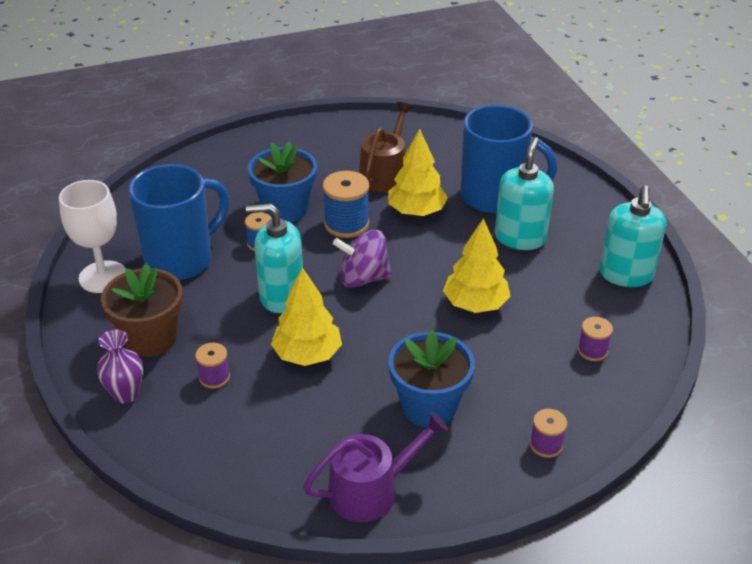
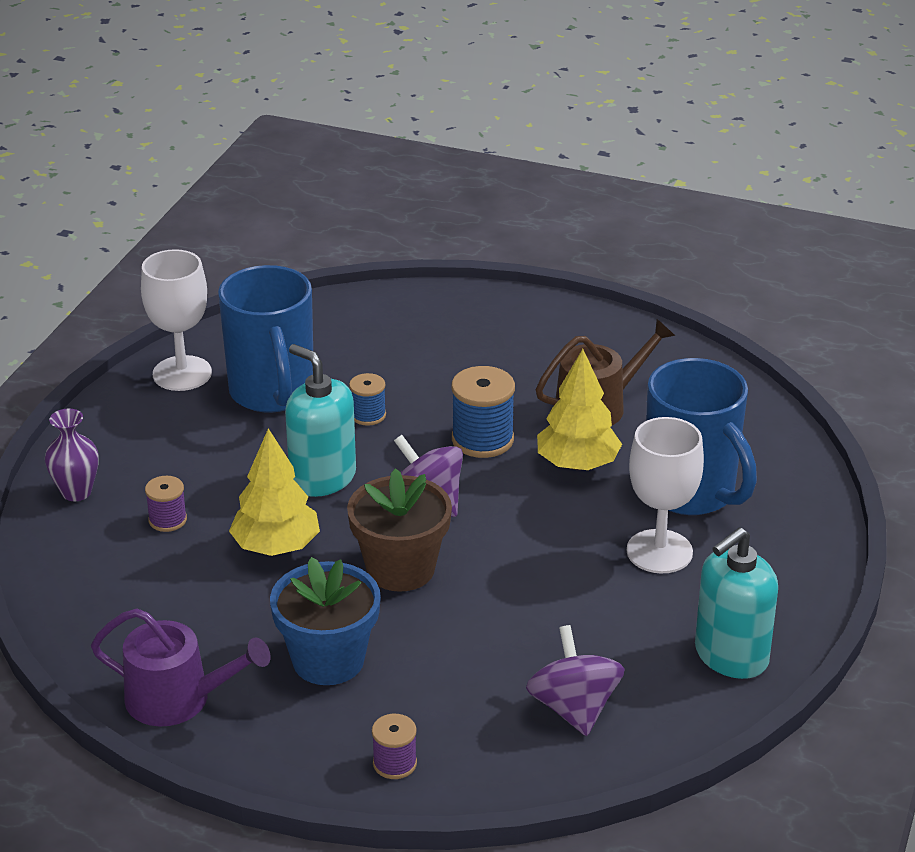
camera: 40 degrees right, 5 degrees down
brown flower pot [101,263,183,357] -> brown flower pot moved to [347,468,452,592]
blue mug [128,164,229,280] -> blue mug turned 75 degrees clockwise [218,265,313,413]
blue flower pot [248,141,317,222] -> none
yellow tree [443,218,511,313] -> none
turquoise soap dispenser [495,137,554,250] -> white goblet [627,417,704,573]
purple spool [578,317,613,361] -> purple spinning top [526,625,625,736]

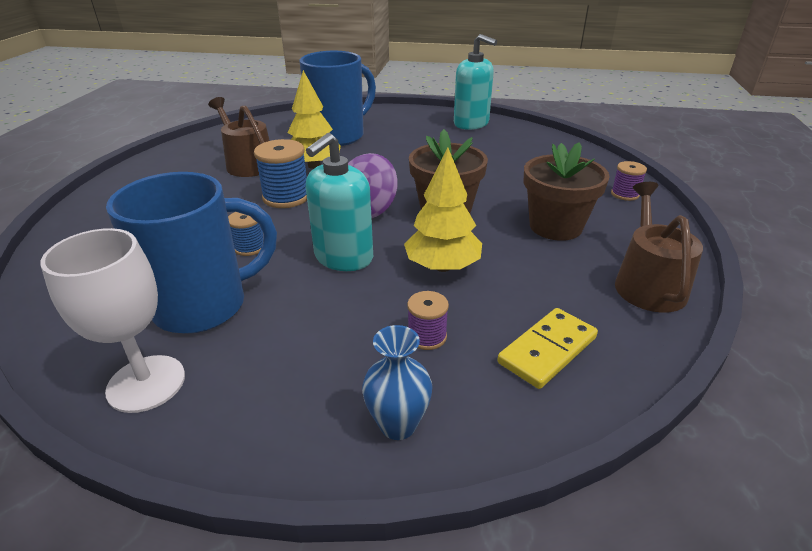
camera: 100 degrees left, 0 degrees up
purple vase [45,409,99,501] -> blue vase [362,325,433,440]
purple watering can [91,608,271,726] -> brown watering can [615,182,703,313]
blue flower pot [270,557,381,685] -> brown flower pot [524,142,610,241]
purple spinning top [526,625,625,736] -> none
white goblet [627,417,704,573] -> none
none -> yellow domino [497,308,598,389]

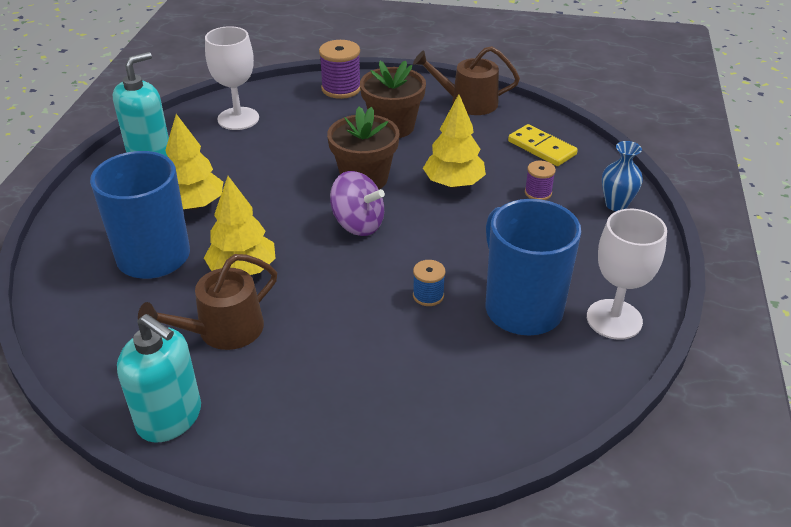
camera: 90 degrees left, 5 degrees up
blue spool [254,139,307,208] -> none
turquoise soap dispenser [306,133,373,271] -> turquoise soap dispenser moved to [117,314,201,443]
purple spool [611,161,647,201] -> purple spool [319,40,361,99], size x1.72
none -> yellow tree [165,114,223,209]
none -> white goblet [205,26,259,130]

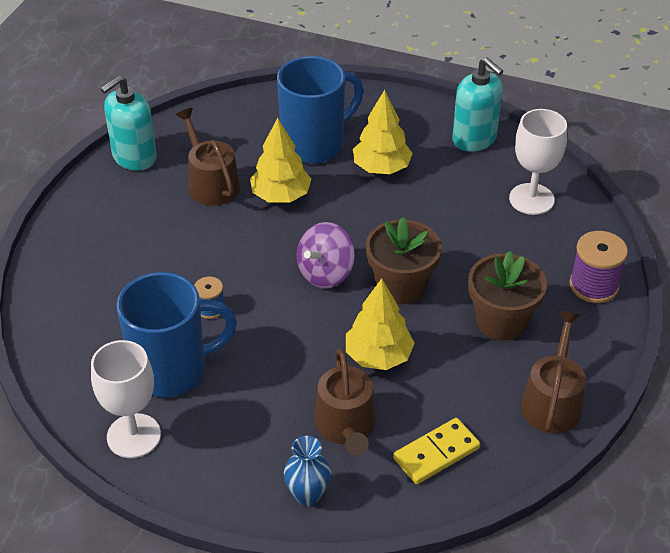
camera: 100 degrees right, 5 degrees up
purple spool [525,161,556,200] -> brown watering can [315,349,375,456]

